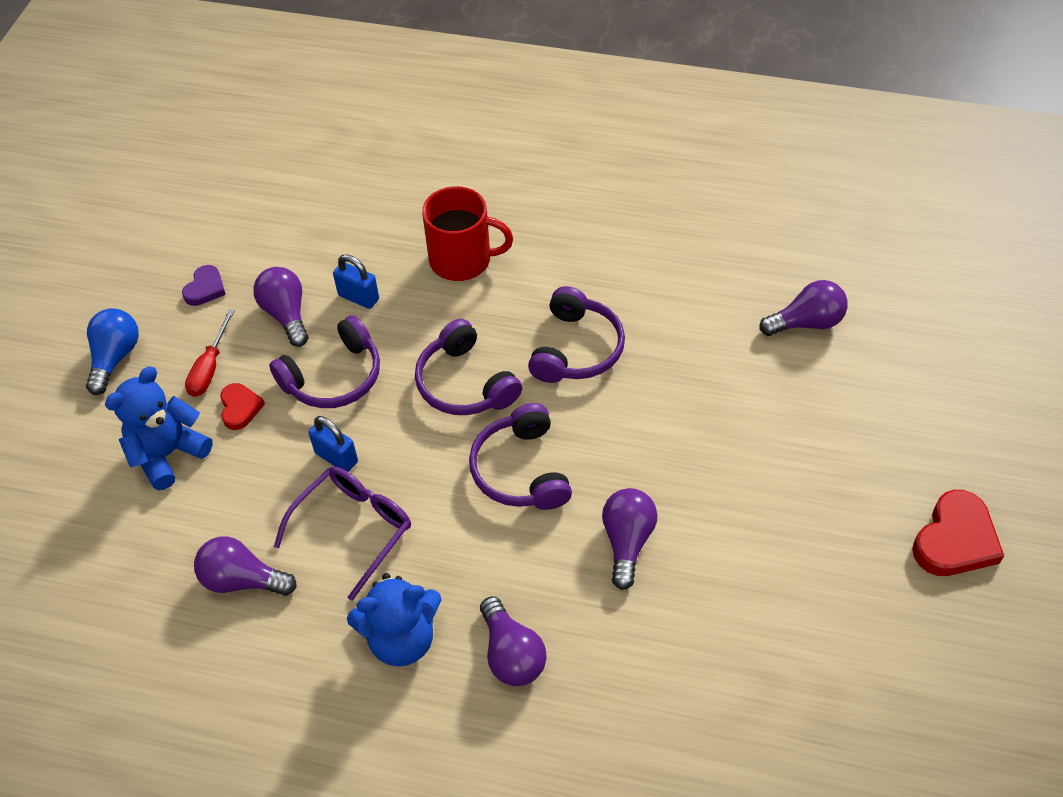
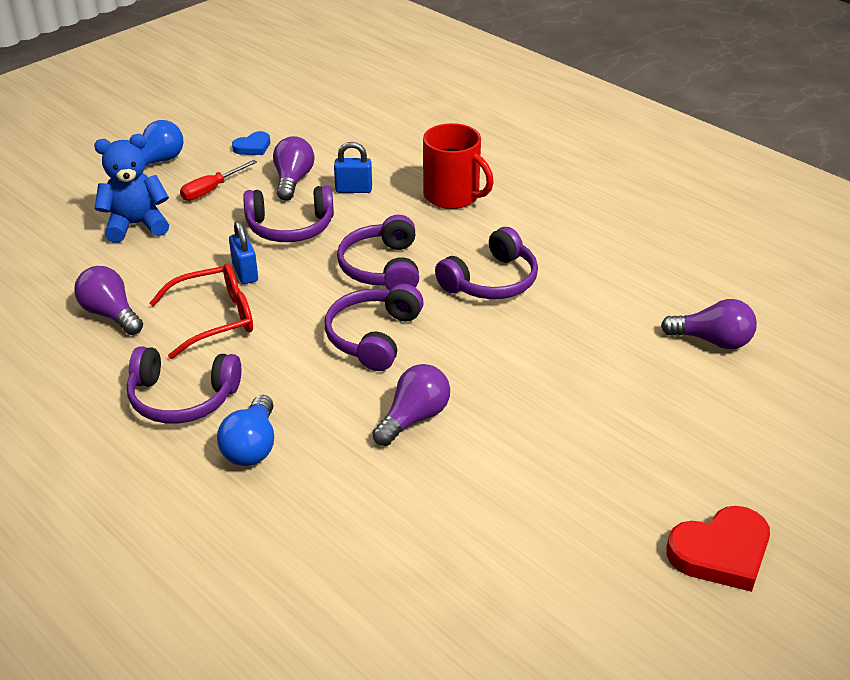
camera: 30 degrees right, 15 degrees down
purple heart [182,265,226,306] -> blue heart [232,131,270,155]
red heart [220,383,265,430] -> none
purple glasses [274,467,411,601] -> red glasses [149,263,253,359]
blue padlock [333,254,379,309] -> blue padlock turned 60 degrees counterclockwise [334,142,372,193]
blue teddy bear [347,573,442,666] -> purple headphones [127,346,241,424]
purple light bulb [480,596,547,686] -> blue light bulb [217,395,274,466]

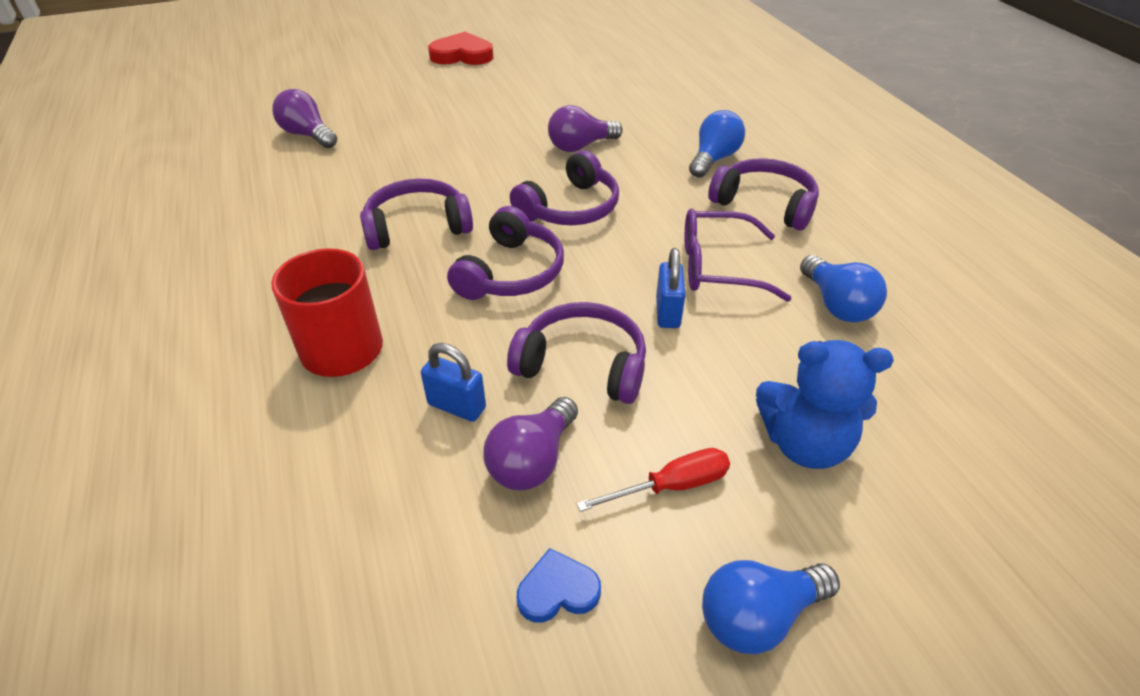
camera: 155 degrees left, 5 degrees up
purple light bulb [74,266,143,335] -> blue light bulb [800,255,887,323]
red glasses [149,263,253,359] -> purple glasses [685,208,792,302]

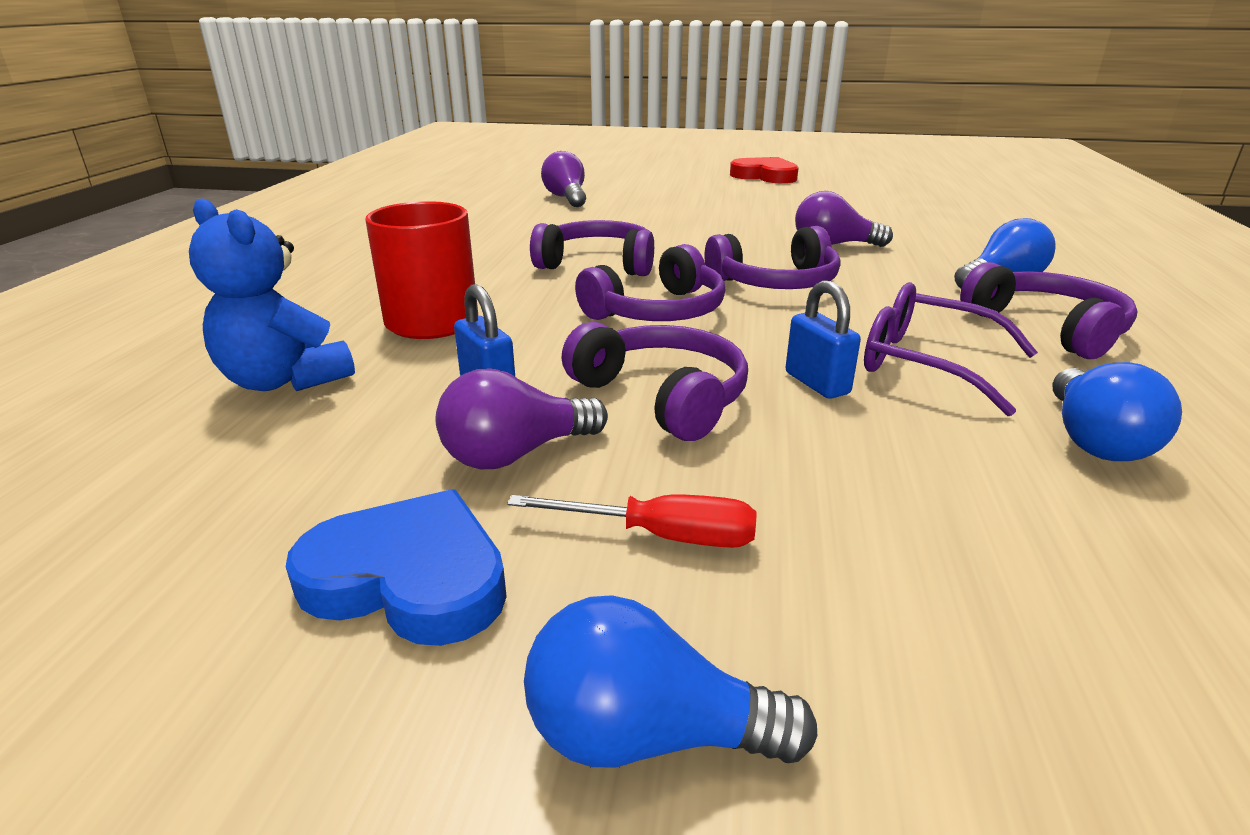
camera: 30 degrees right, 15 degrees down
blue heart [517,548,601,623] -> blue heart [286,489,507,646], size x1.73
blue padlock [656,248,685,328] -> blue padlock turned 60 degrees counterclockwise [785,280,861,399]
blue teddy bear [756,340,894,469] -> blue teddy bear moved to [189,198,355,391]

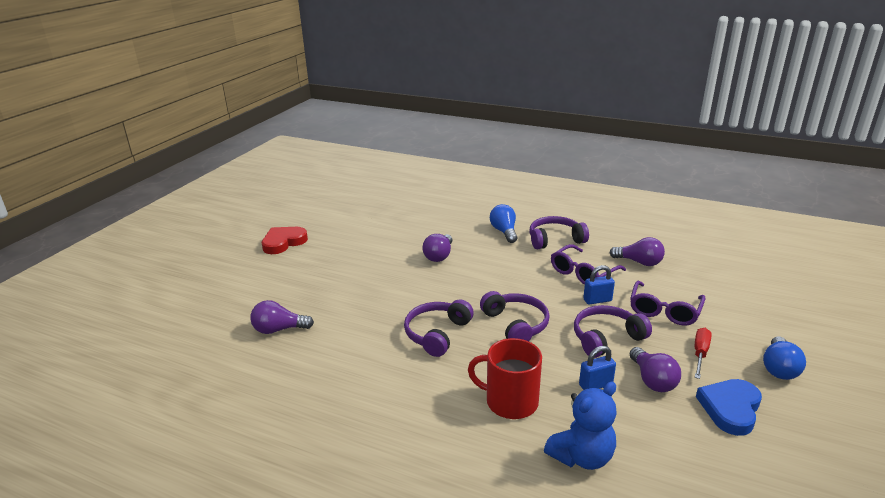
camera: 75 degrees left, 0 degrees up
purple headphones [705,226,840,289] -> none
blue light bulb [1053,362,1182,461] -> purple light bulb [609,237,665,266]
none -> purple glasses [630,281,706,326]

